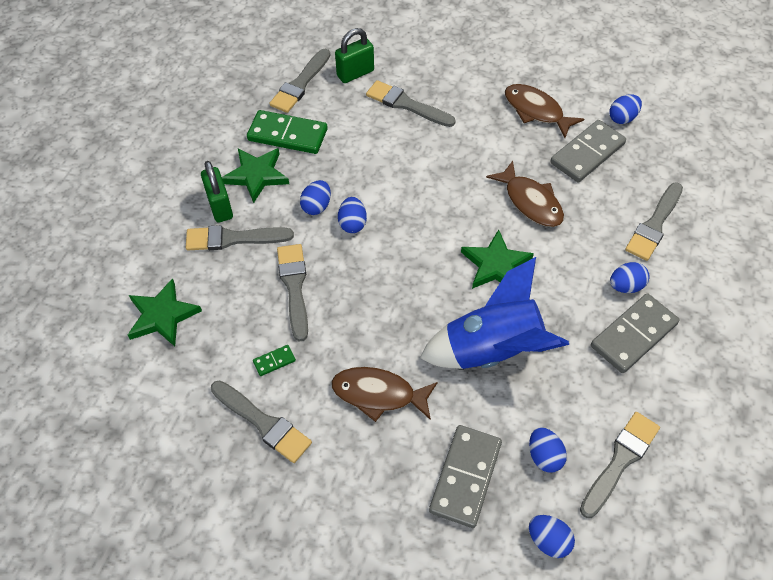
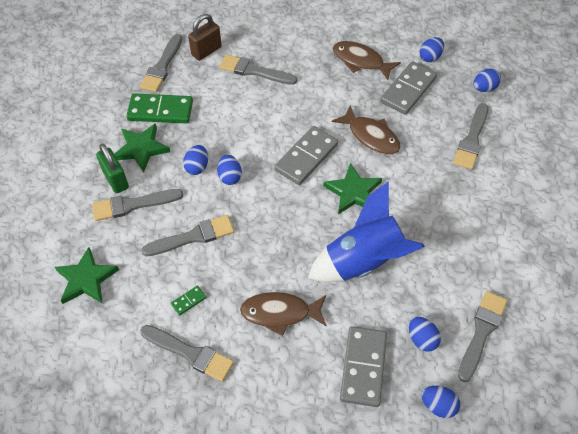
camera: 10 degrees left, 0 degrees up
grey brush [277,244,308,342] -> grey brush turned 90 degrees clockwise [141,215,234,256]
green padlock [335,28,374,83] -> brown padlock [188,14,222,61]
grey domino [591,293,680,373] -> grey domino moved to [274,126,338,185]
blue egg [610,262,649,293] -> blue egg moved to [474,69,501,92]

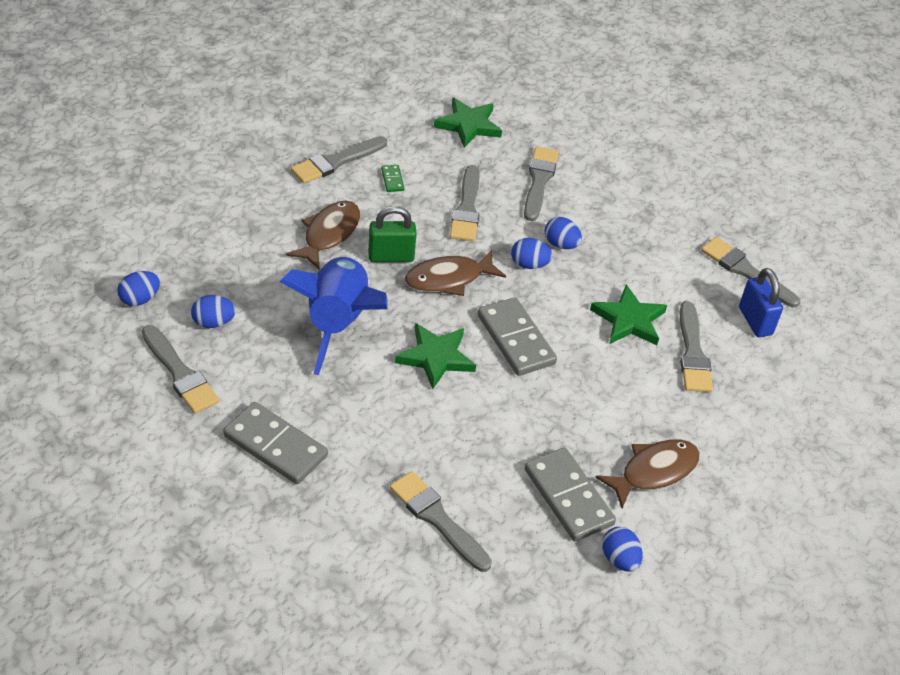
camera: 110 degrees right, 10 degrees down
green padlock [96,144,129,193] -> green padlock moved to [368,206,417,262]
green star [114,123,170,172] -> green star moved to [590,284,667,345]
green domino [126,93,193,124] -> none
brown padlock [188,14,222,61] -> blue padlock [739,268,783,337]
grey brush [219,54,297,85] -> grey brush turned 135 degrees clockwise [680,301,713,392]
brown fish [332,105,400,154] -> brown fish moved to [405,250,506,296]
grey domino [340,326,387,407] -> grey domino moved to [223,402,328,484]
blue egg [474,69,501,92] -> none

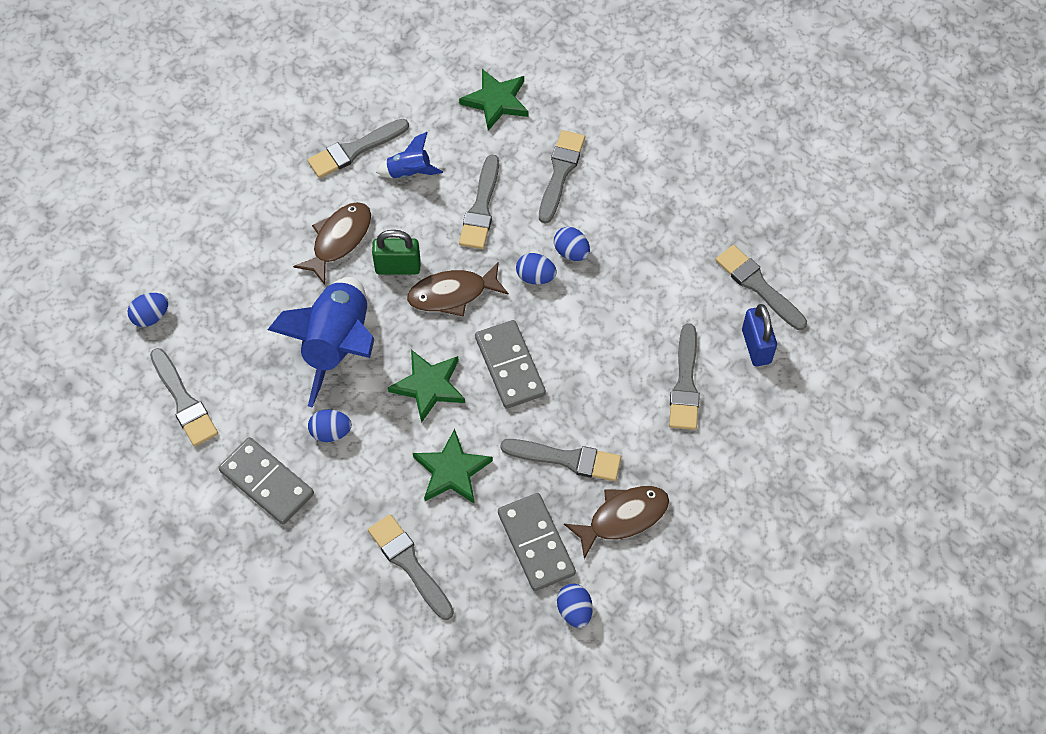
camera: 10 degrees right, 15 degrees up
blue egg [191,295,236,328] -> blue egg moved to [308,409,352,442]
green domino [381,165,404,192] -> blue rocket [376,132,443,178]
green star [590,284,667,345] -> green star moved to [413,429,493,504]
none -> grey brush [500,439,621,481]

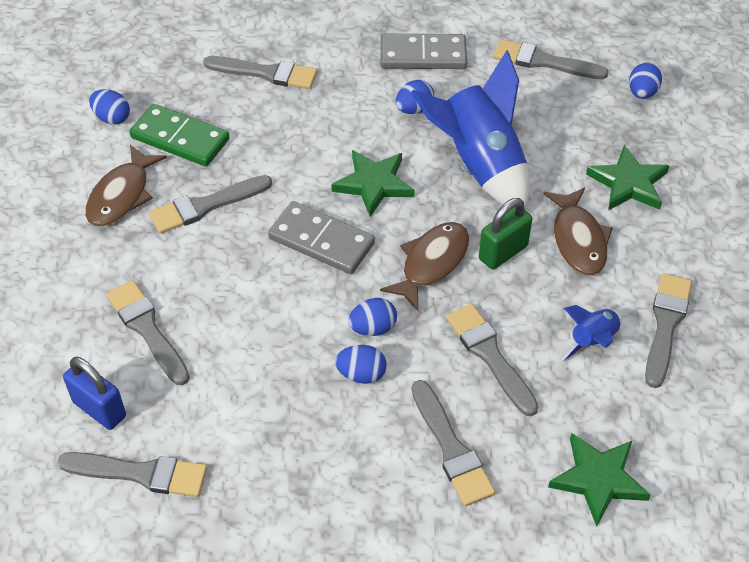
camera: 140 degrees right, 10 degrees down
green star [413,429,493,504] -> green star moved to [586,145,669,210]
grey domino [498,493,576,591] -> green domino [129,104,230,167]

